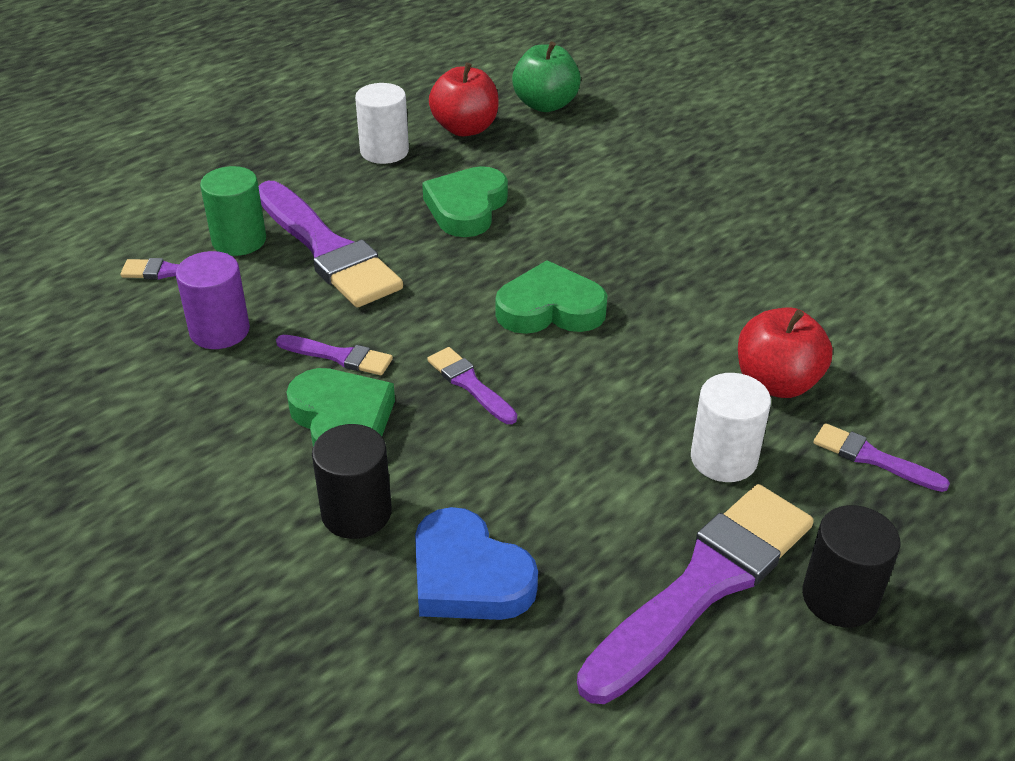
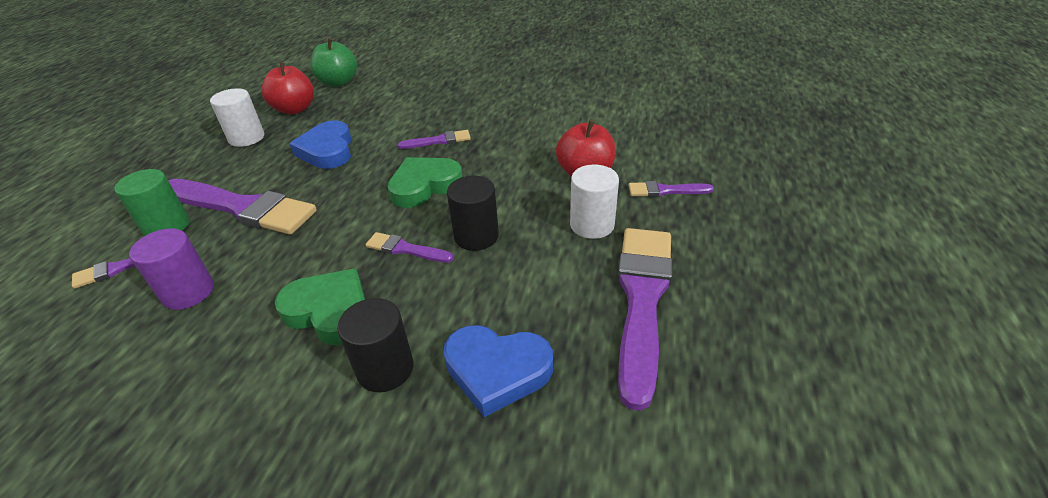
camera: 30 degrees left, 0 degrees up
purple brush [276,335,393,375] -> purple brush moved to [398,130,471,149]
green heart [422,166,508,237] -> blue heart [289,120,352,169]
black cylinder [802,505,901,627] -> black cylinder moved to [447,176,499,251]

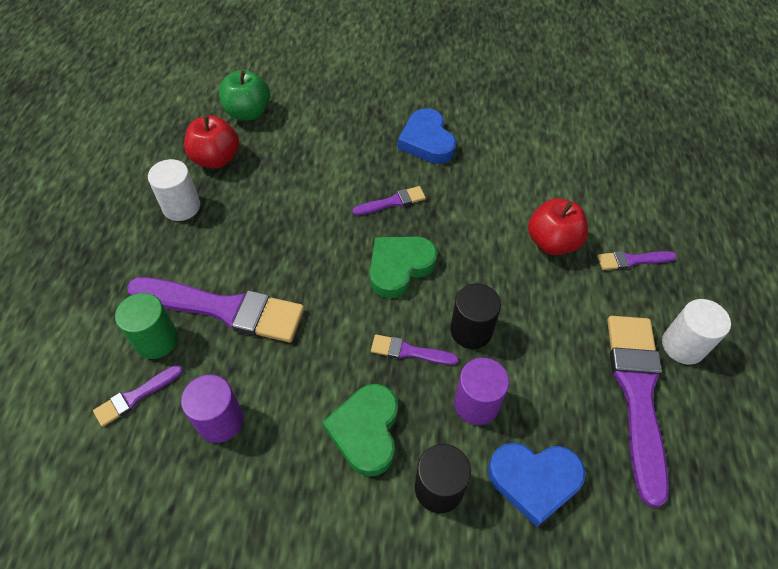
camera: 10 degrees left, 15 degrees up
green heart [275,268,365,345] -> green heart turned 105 degrees counterclockwise [323,384,398,477]
blue heart [289,120,352,169] -> blue heart moved to [398,108,456,164]
white cylinder [570,165,619,239] -> white cylinder moved to [662,299,731,365]
none -> purple cylinder [454,358,509,425]

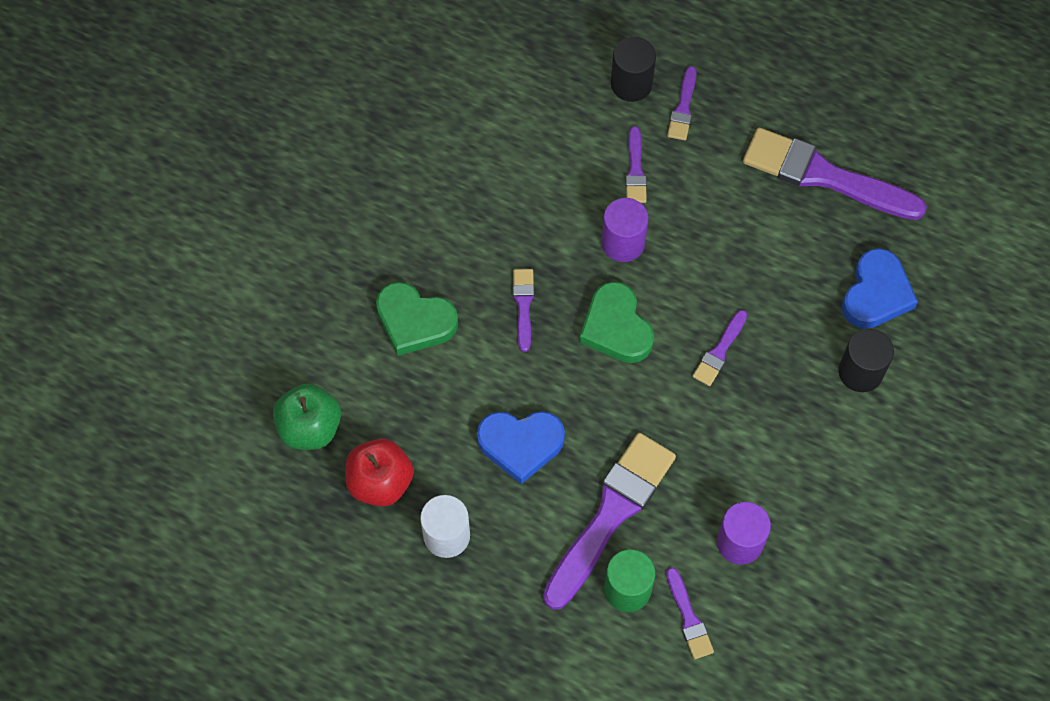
camera: 70 degrees left, 10 degrees up
green heart [323,384,398,477] -> green heart moved to [376,282,458,356]
blue heart [398,108,456,164] -> blue heart moved to [477,411,565,484]
black cylinder [450,284,501,349] -> black cylinder moved to [611,37,656,102]
purple cylinder [454,358,509,425] -> purple cylinder moved to [601,198,649,262]
red apple [528,198,588,255] -> purple brush [626,126,647,203]
white cylinder [662,299,731,365] -> none

